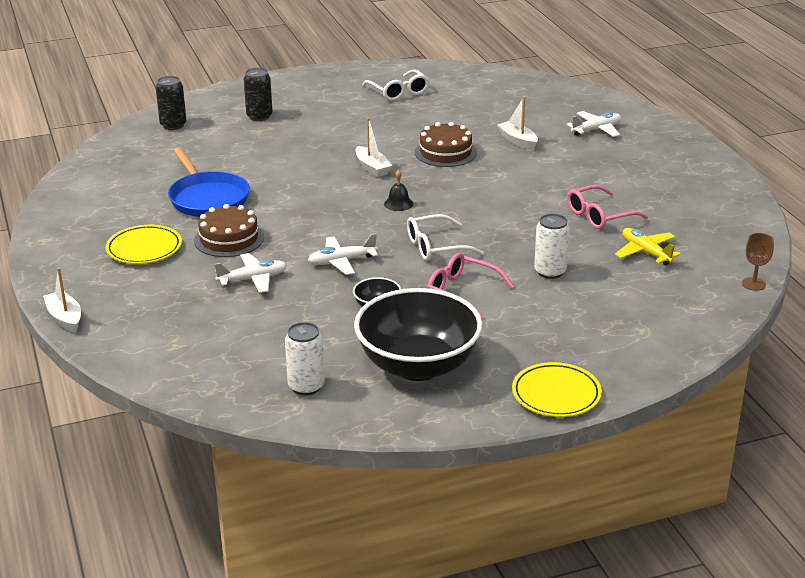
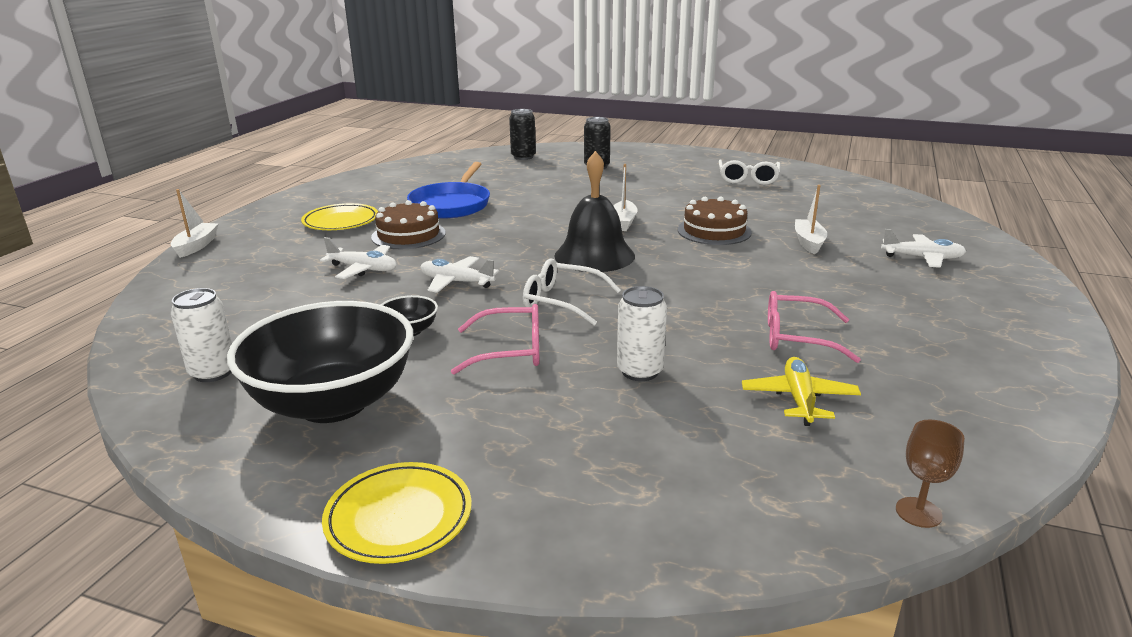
camera: 40 degrees right, 5 degrees down
black bell [384,169,413,211] -> black bell [554,151,635,272], size x2.34
pink glasses [427,253,515,318] -> pink glasses turned 105 degrees clockwise [451,304,540,375]

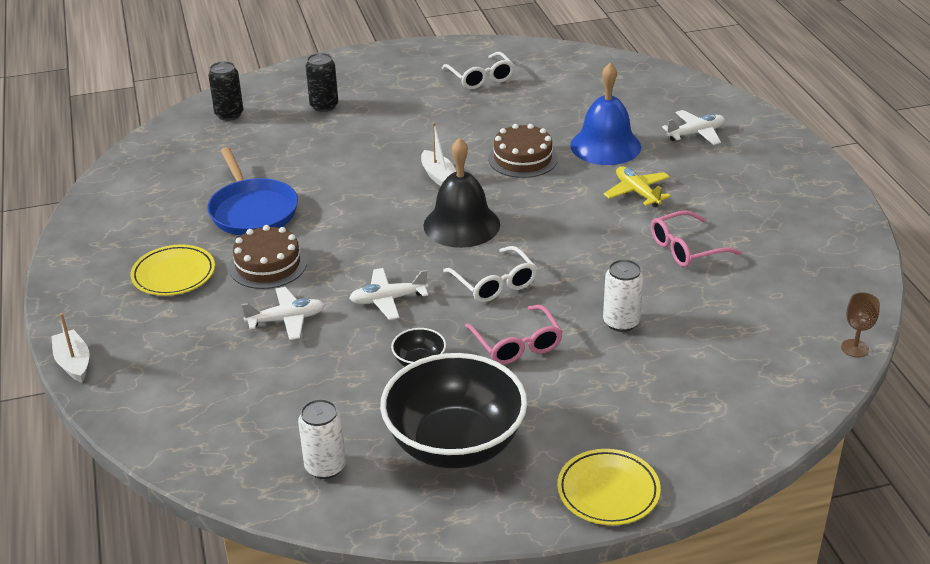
camera: 35 degrees left, 10 degrees up
pink glasses [451,304,540,375] -> pink glasses turned 105 degrees clockwise [465,305,563,365]
white glasses [523,259,621,325] -> white glasses turned 105 degrees counterclockwise [443,246,537,302]
yellow plane [742,357,861,426] -> yellow plane moved to [604,166,671,207]
white boat [795,185,827,254] -> blue bell [570,63,641,165]

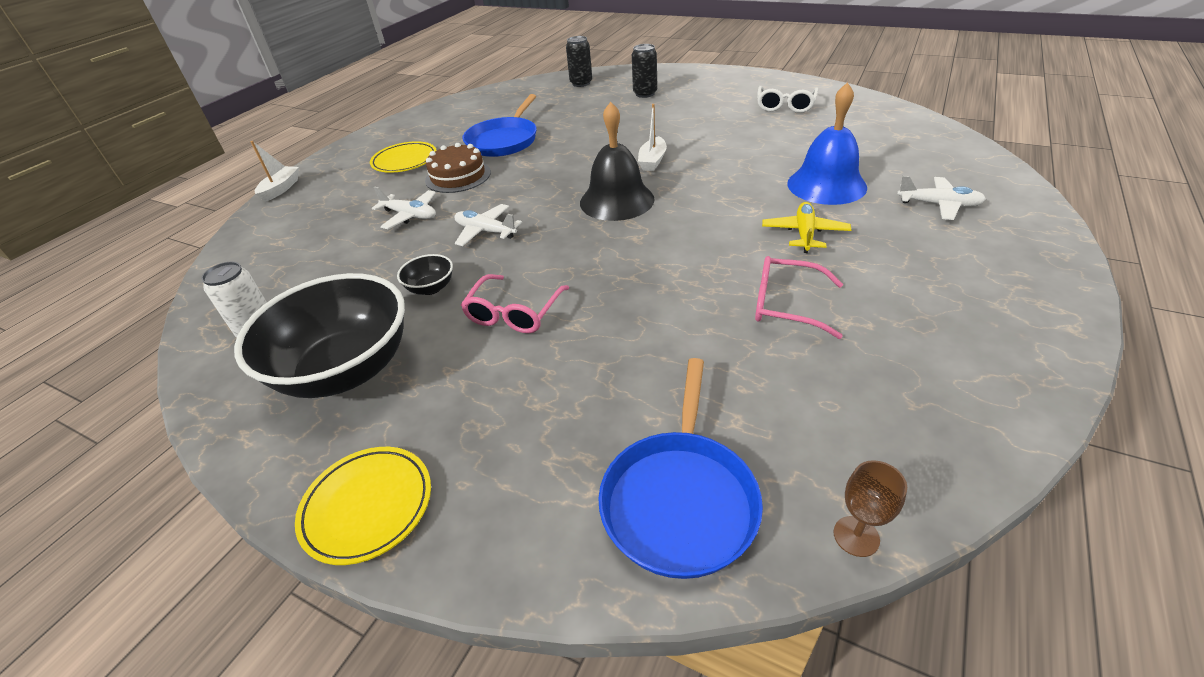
camera: 45 degrees right, 5 degrees up
white glasses [443,246,537,302] -> none
brown cake [488,124,558,178] -> none
white can [603,259,644,332] -> none
none -> blue pan [598,358,763,579]

